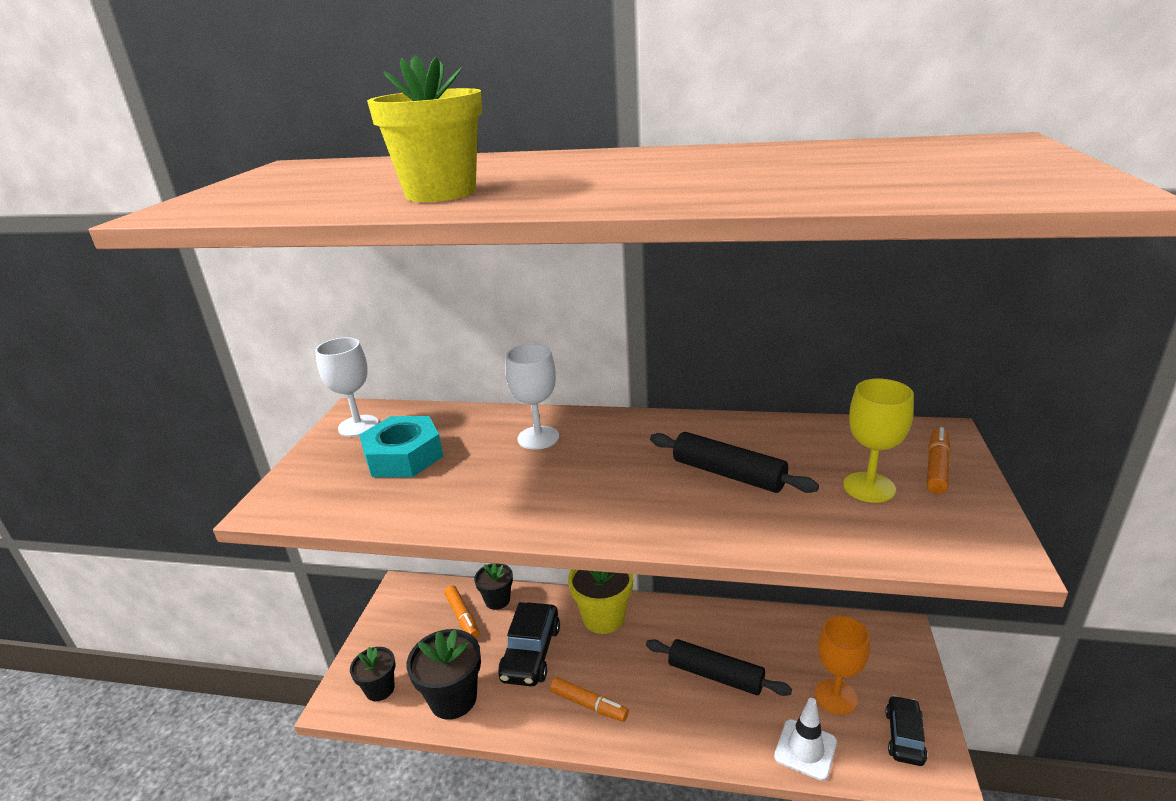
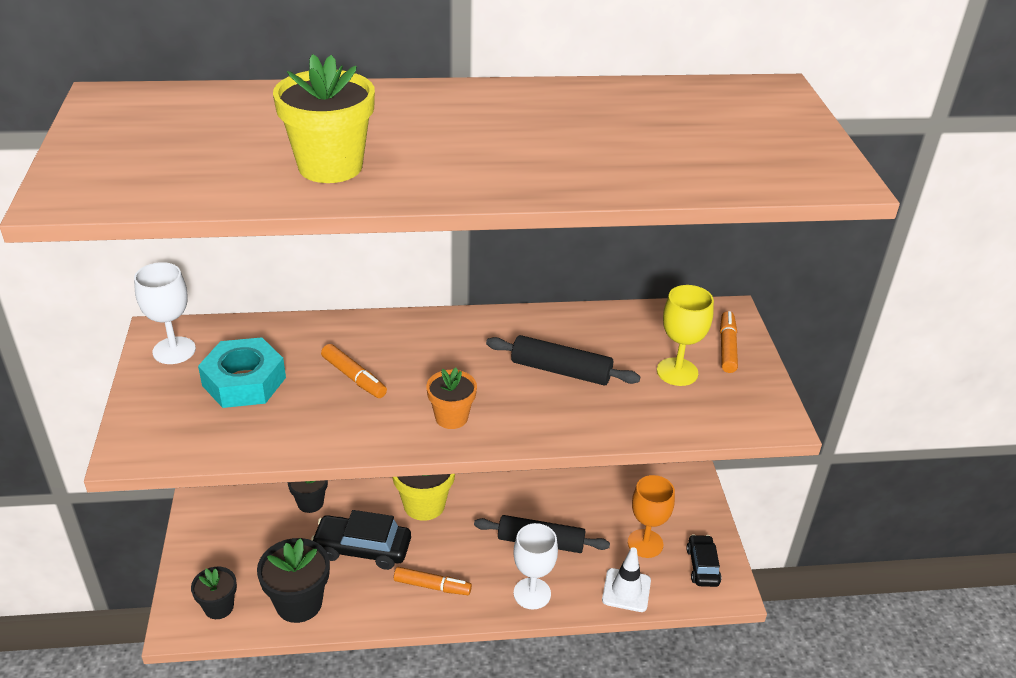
camera: 20 degrees left, 10 degrees up
orange marker [444,585,480,639] -> orange marker moved to [321,344,387,398]
black car [498,602,560,686] -> black car turned 105 degrees clockwise [311,510,411,570]
white goblet [506,344,559,450] -> white goblet moved to [513,523,558,609]
none -> orange flower pot [426,367,477,429]

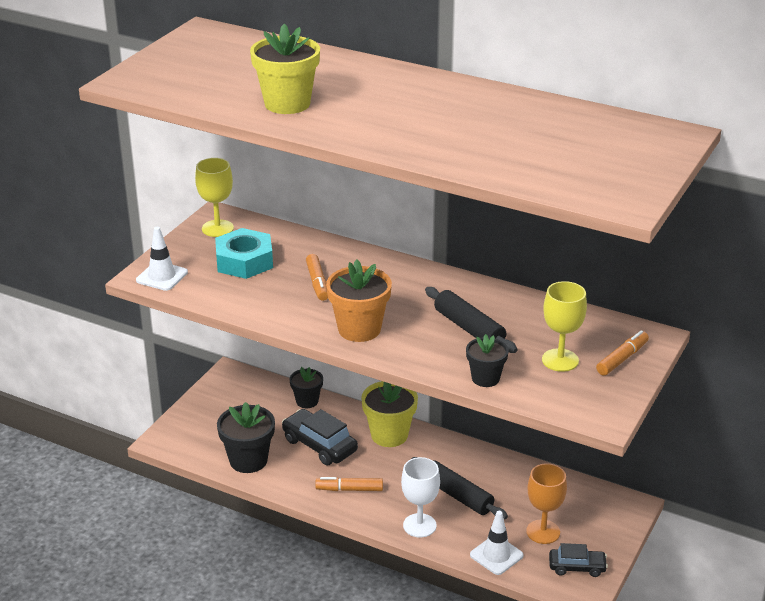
camera: 35 degrees right, 5 degrees down
white goblet [134,262,196,364] -> yellow goblet [195,158,234,237]
black flower pot [191,567,237,619] -> black flower pot moved to [466,334,509,387]
orange marker [394,567,472,595] -> orange marker turned 135 degrees clockwise [315,477,383,491]
orange flower pot [426,367,477,429] -> orange flower pot [326,260,392,342], size x1.61
black car [686,534,722,587] -> black car turned 60 degrees clockwise [549,543,608,577]
none -> white traffic cone [136,227,188,291]

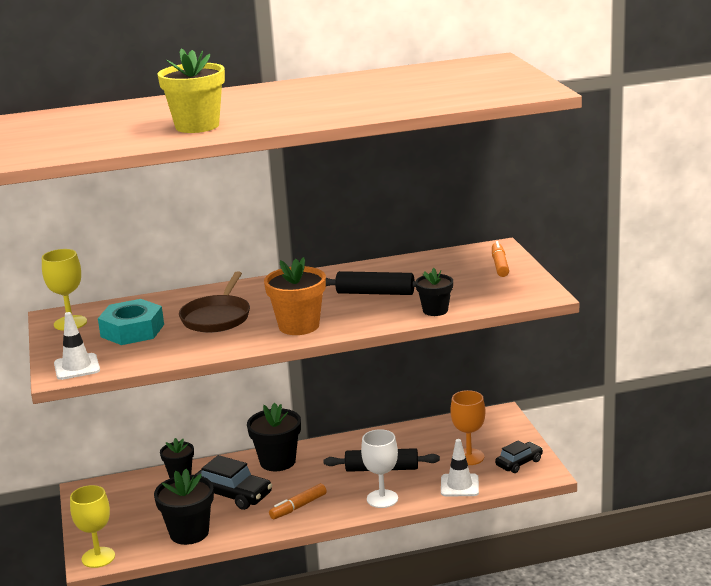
camera: 40 degrees left, 10 degrees down
black car [282,409,358,466] -> black car turned 150 degrees counterclockwise [195,455,272,510]
orange marker [306,254,328,301] -> brown pan [179,271,250,333]
yellow flower pot [361,381,418,447] -> black flower pot [247,403,301,471]
yellow goblet [542,281,587,372] -> yellow goblet moved to [70,485,115,568]

